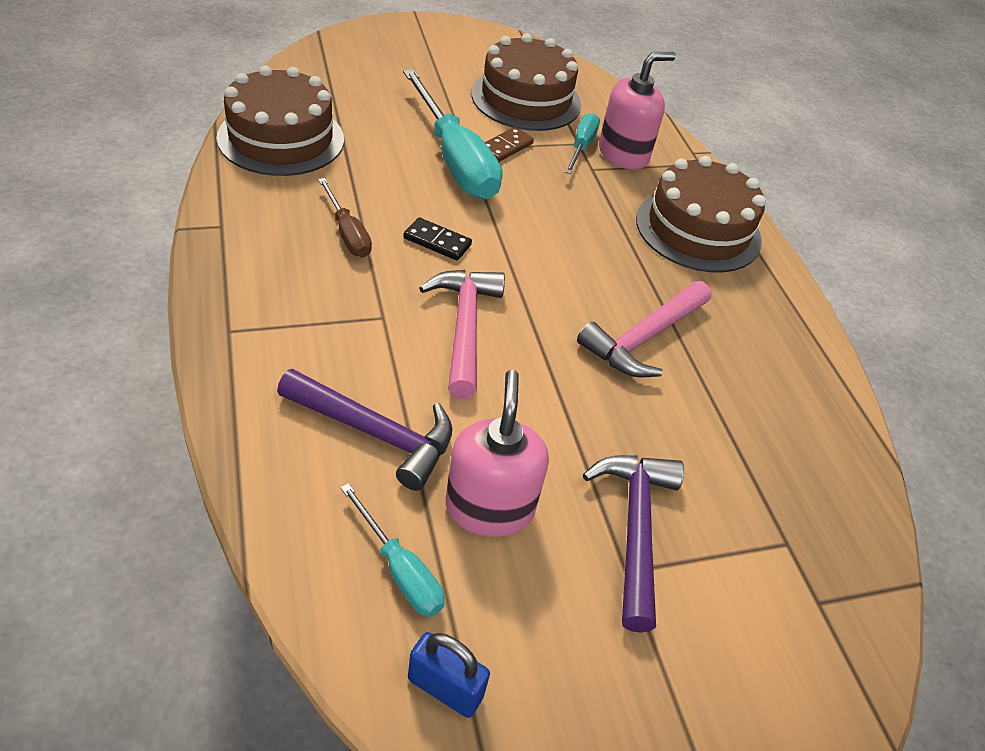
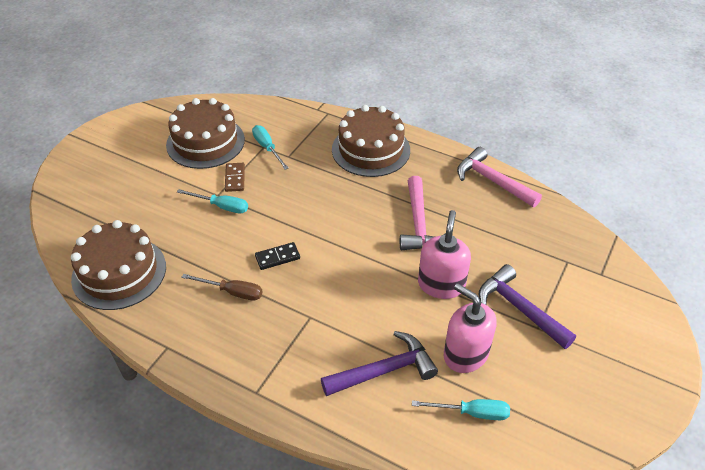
camera: 40 degrees left, 0 degrees up
turquoise screwdriver [403,69,502,199] -> turquoise screwdriver [177,189,248,214], size x0.51
blue padlock [408,632,490,718] -> none
pink hammer [419,270,505,399] -> pink hammer moved to [457,147,542,207]
pink soap dispenser [599,52,676,170] -> pink soap dispenser moved to [418,210,471,299]

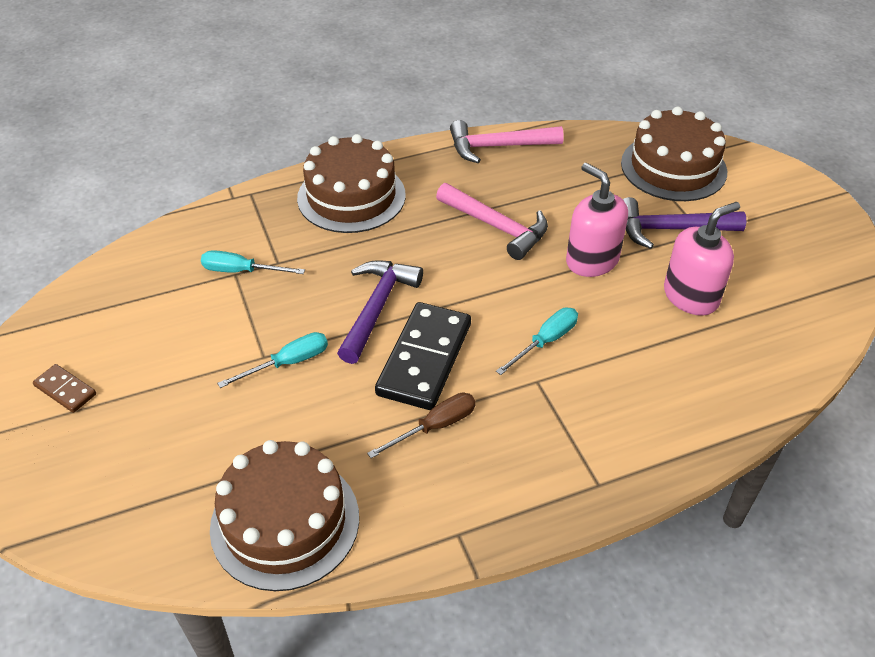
camera: 50 degrees left, 0 degrees up
brown cake [166,98,245,169] -> brown cake moved to [621,107,727,201]
brown domino [225,163,245,192] -> brown domino moved to [33,364,96,413]
black domino [255,242,300,270] -> black domino [375,302,471,410], size x2.07
purple hammer [321,331,438,396] -> purple hammer moved to [337,260,423,364]
turquoise screwdriver [412,399,510,420] -> turquoise screwdriver moved to [496,308,578,375]
pink soap dispenser [444,283,497,373] -> pink soap dispenser turned 150 degrees clockwise [664,202,740,316]

